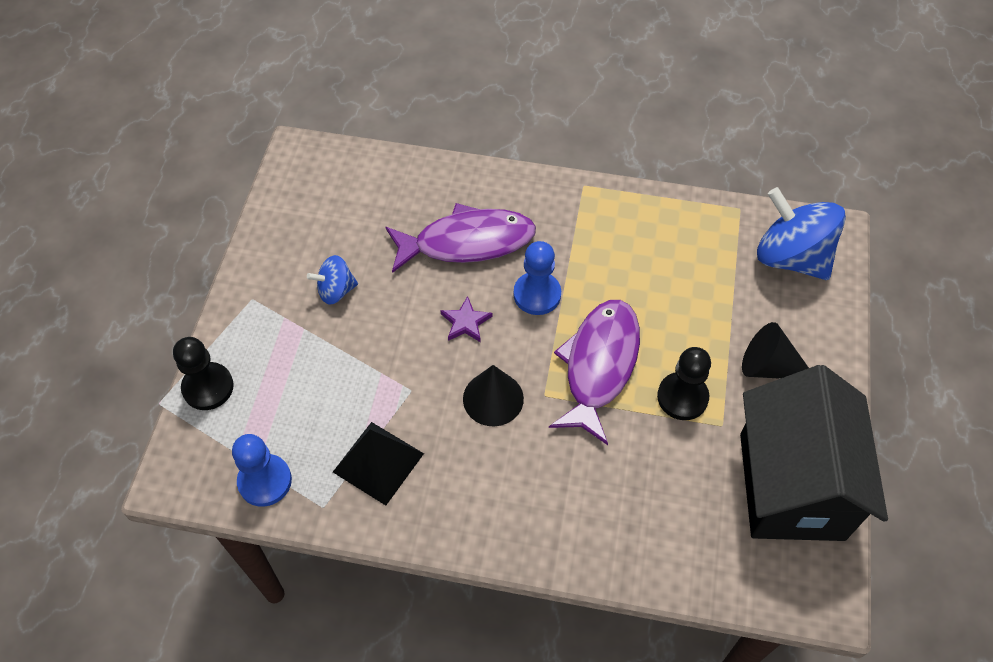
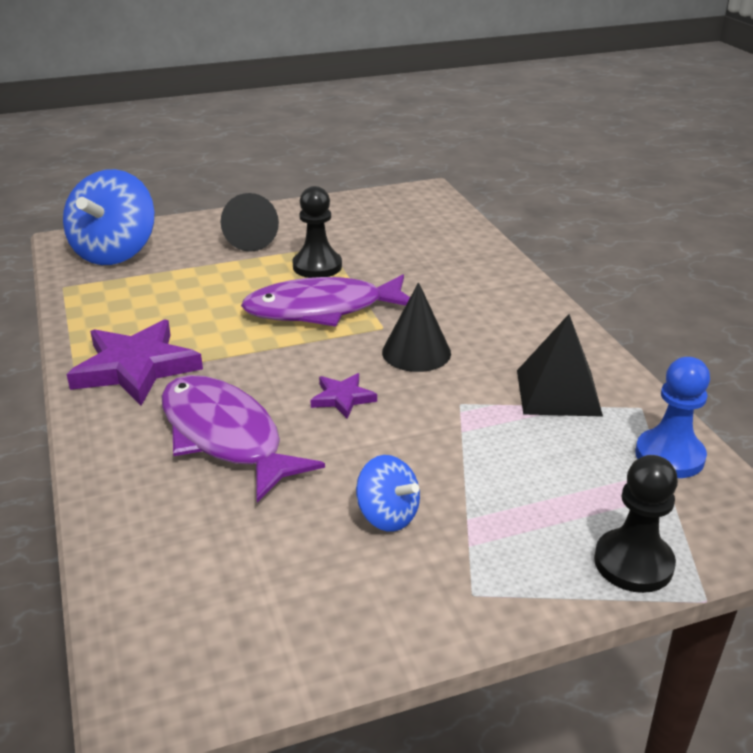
camera: 120 degrees left, 25 degrees down
blue pawn [514,241,561,315] -> none
black house [740,365,888,541] -> none
none -> purple star [67,320,203,406]

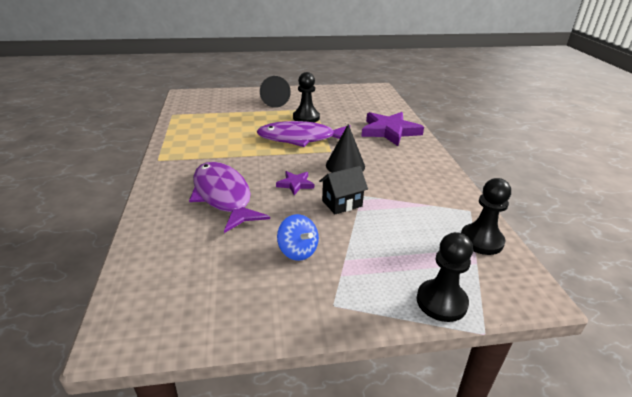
camera: 10 degrees right, 0 degrees up
blue spinning top [63,169,155,265] -> none
purple star [67,320,203,406] -> purple star moved to [361,112,424,146]
black pyramid [517,314,603,417] -> none
blue pawn [635,357,710,478] -> black pawn [461,178,511,255]
none -> black house [319,166,368,214]

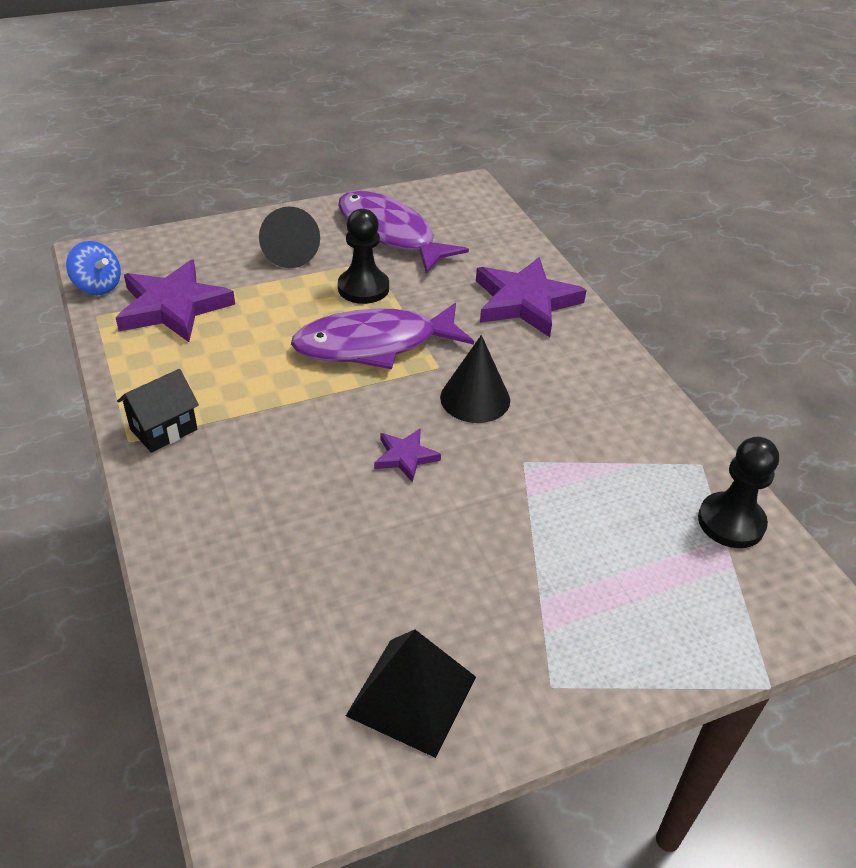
camera: 15 degrees left, 10 degrees up
purple fish [189,162,270,233] -> purple fish moved to [338,191,469,274]
blue spinning top [277,214,319,261] -> blue spinning top moved to [66,241,121,295]
black house [319,166,368,214] -> black house moved to [117,369,199,453]
black pawn [417,232,473,322] -> none
none -> purple star [116,260,235,342]
none -> black pyramid [346,629,476,758]

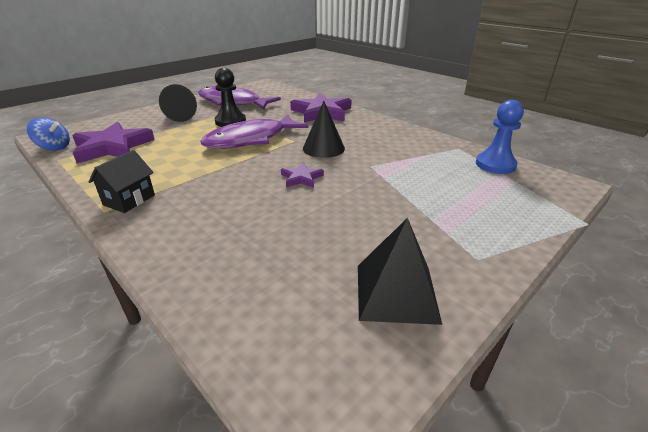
camera: 20 degrees left, 10 degrees down
black pawn [698,437,779,548] -> blue pawn [476,100,524,174]

